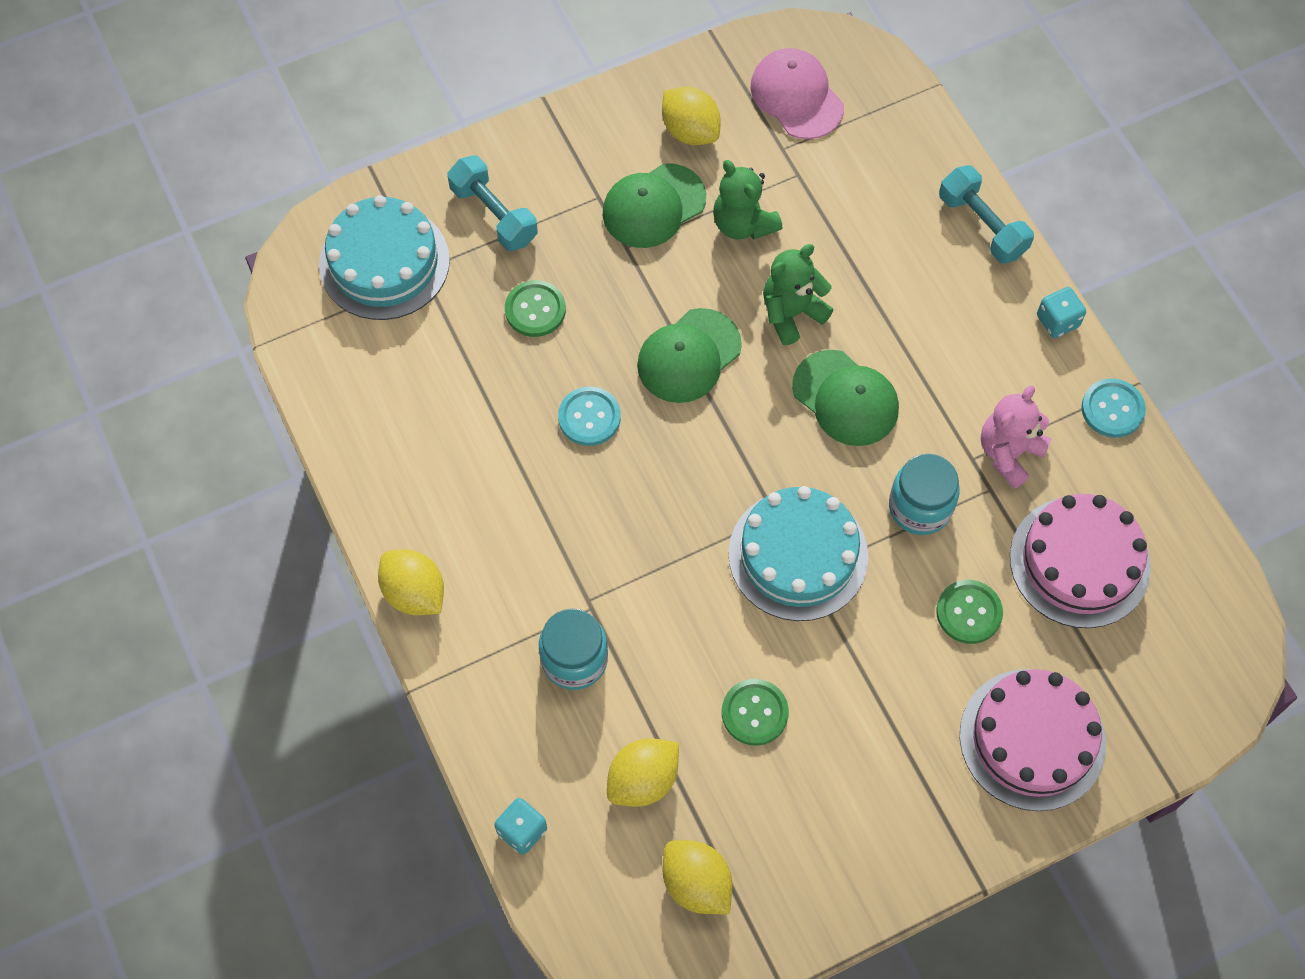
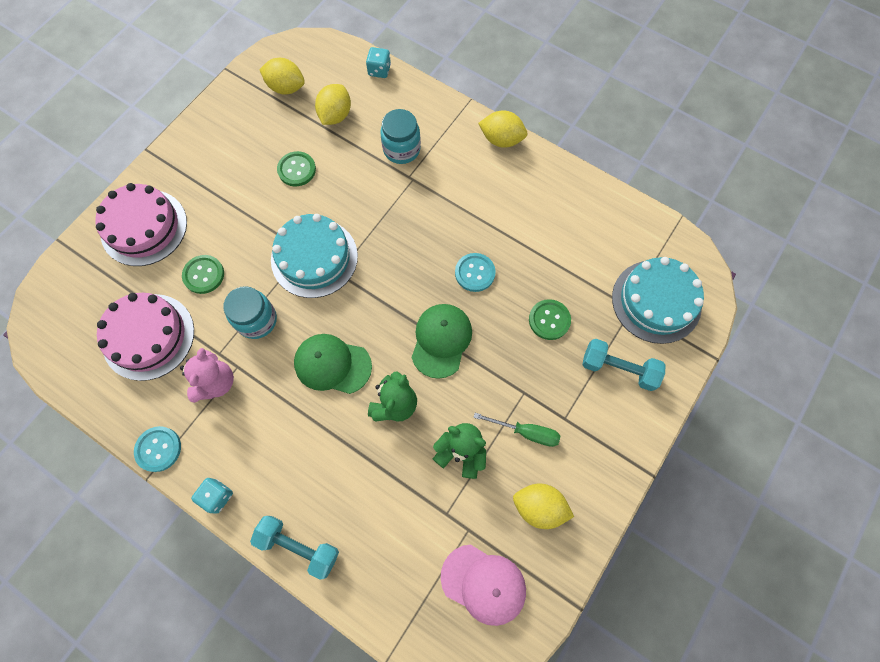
camera: 150 degrees right, 5 degrees up
green cap [603,163,706,248] -> green screwdriver [473,413,560,447]

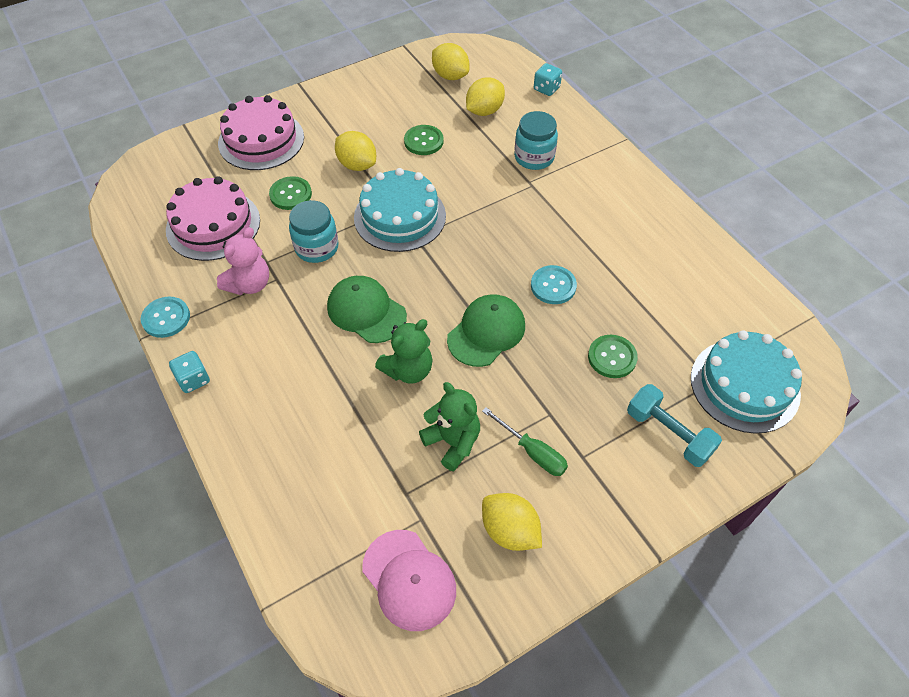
camera: 25 degrees right, 15 degrees down
turquoise dumbbell [250,516,339,580] -> none
yellow lemon [478,110,527,148] -> yellow lemon moved to [335,131,376,171]

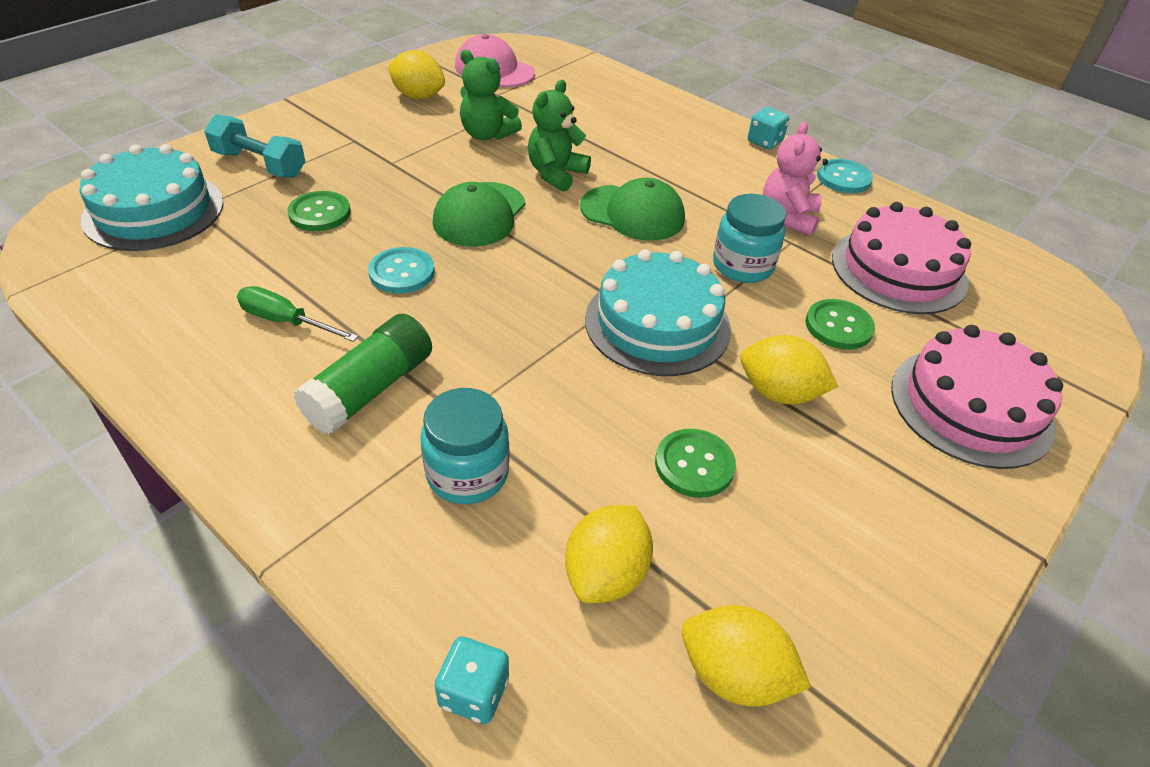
camera: 160 degrees right, 10 degrees down
green screwdriver [482,407,568,476] -> green screwdriver moved to [237,286,359,342]
none -> green glue stick [294,314,432,435]

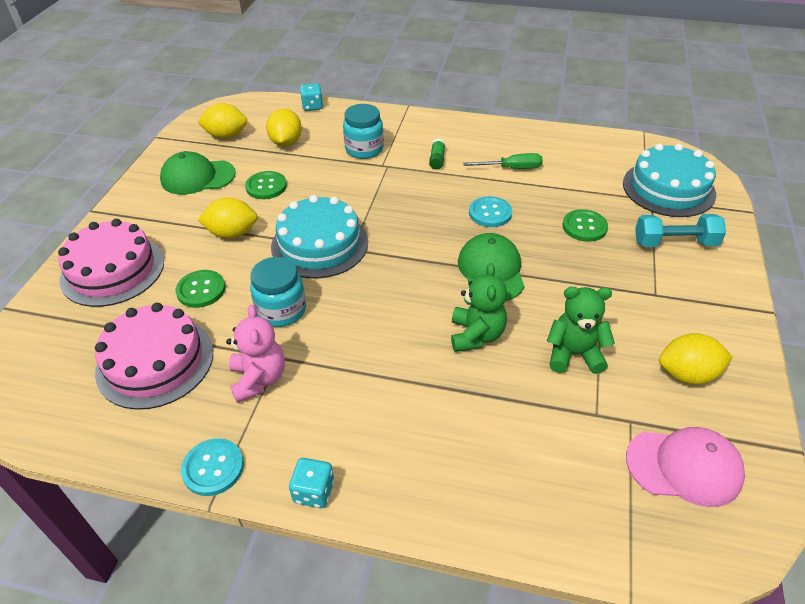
camera: 155 degrees right, 0 degrees up
green glue stick [294,314,432,435] -> green glue stick [429,138,445,169], size x0.50
green cap [580,178,685,241] -> green cap moved to [160,151,236,195]

